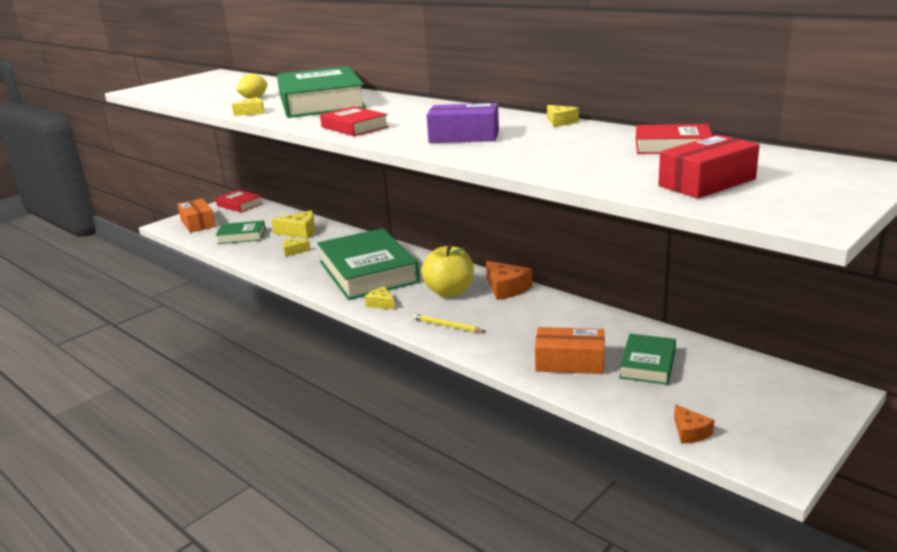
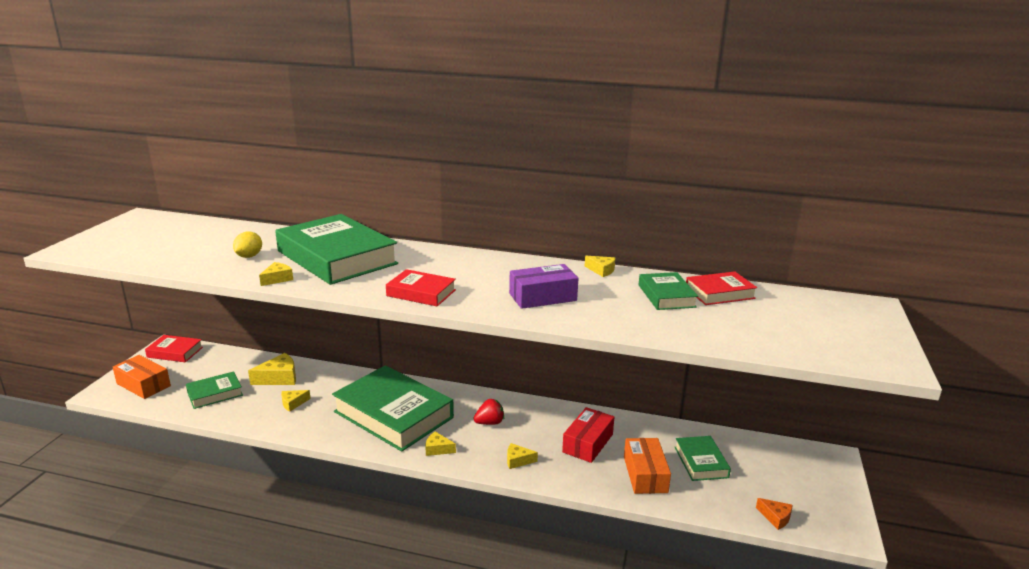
camera: 30 degrees left, 0 degrees up
yellow pencil [412,314,486,332] -> yellow cheese [507,443,538,469]
yellow apple [421,244,474,297] -> red strawberry [474,399,504,425]
orange cheese [486,261,532,300] -> none
orange box [535,327,605,374] -> orange box turned 75 degrees counterclockwise [624,438,671,494]
red box [658,135,760,198] -> red box moved to [562,407,614,463]
none -> green book [639,272,698,310]

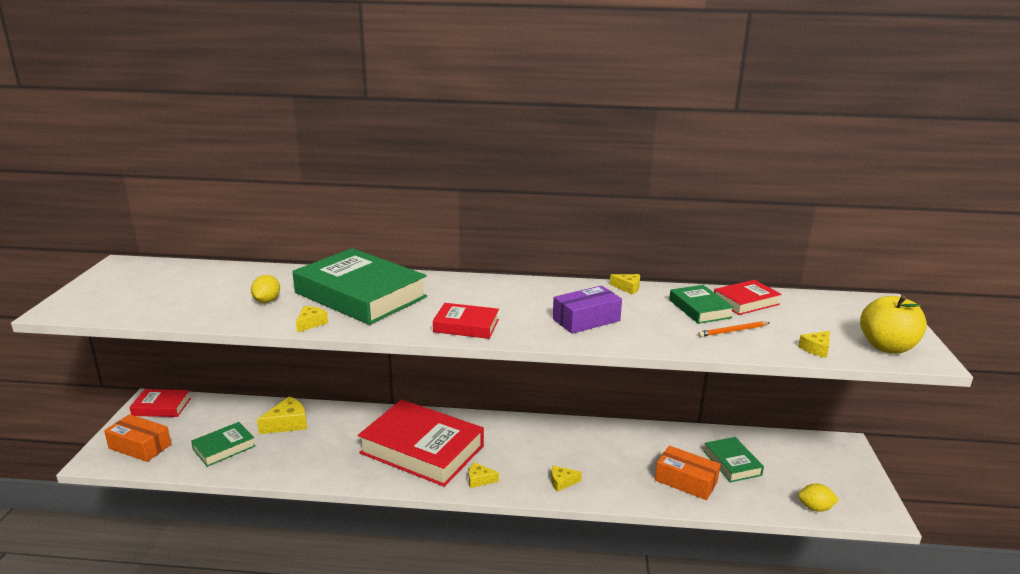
camera: 10 degrees left, 0 degrees up
yellow cheese [281,390,311,412] -> yellow cheese moved to [798,331,830,358]
green book [332,365,454,452] -> red book [358,399,484,487]
red strawberry [474,399,504,425] -> none
red box [562,407,614,463] -> none
orange box [624,438,671,494] -> orange box turned 45 degrees counterclockwise [655,446,720,500]
orange cheese [756,498,792,530] -> yellow lemon [798,484,839,512]
none -> orange pencil [698,321,770,337]
none -> yellow apple [860,295,927,354]

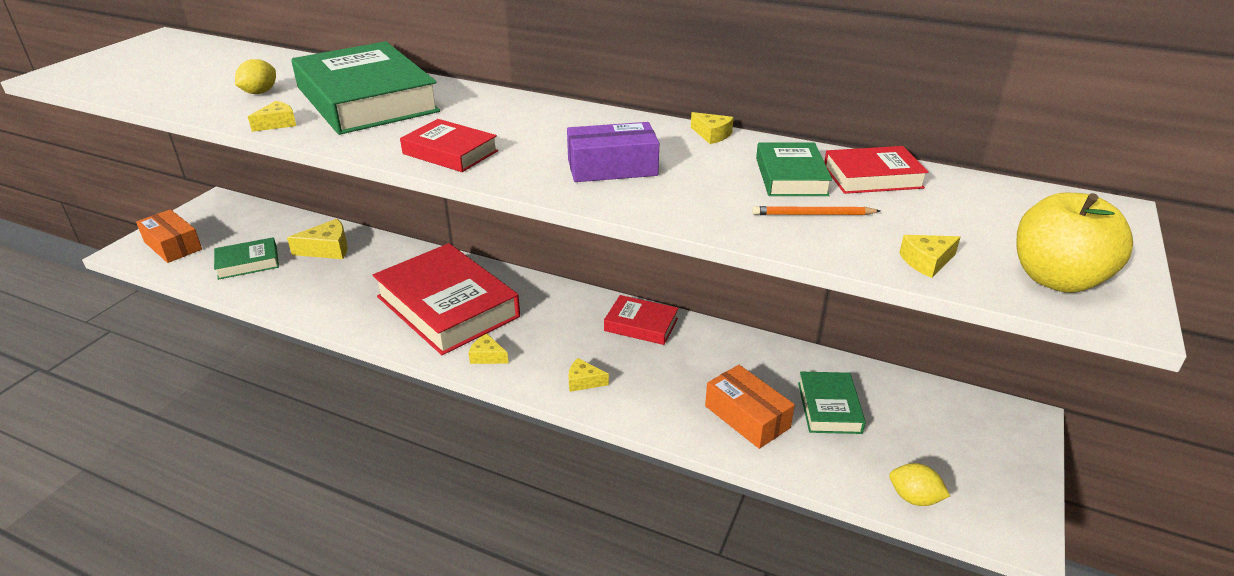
camera: 20 degrees right, 10 degrees up
red book [129,389,191,417] -> red book moved to [604,295,678,345]

